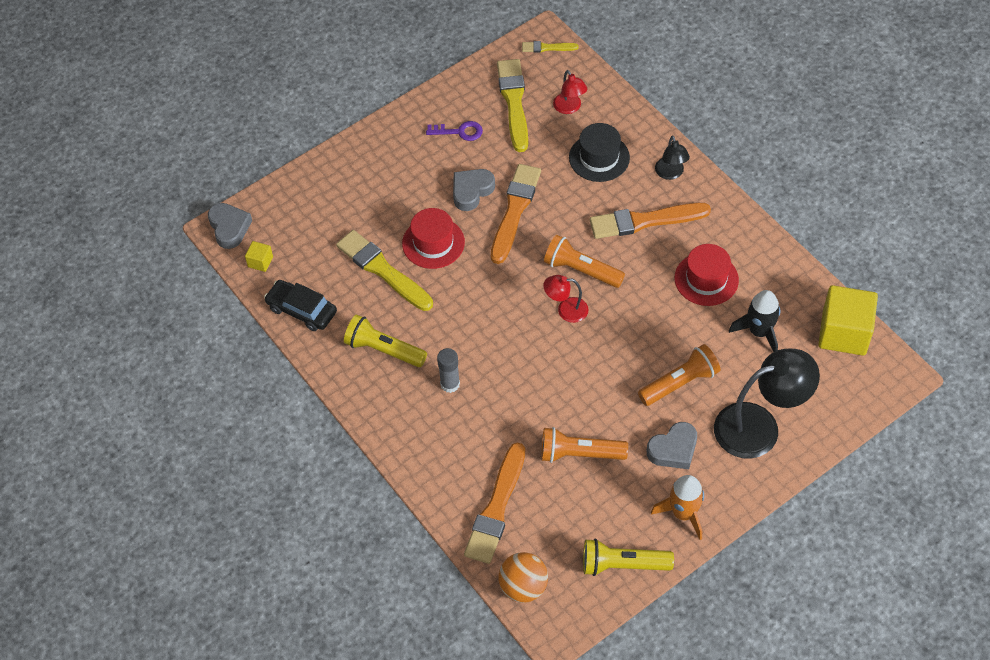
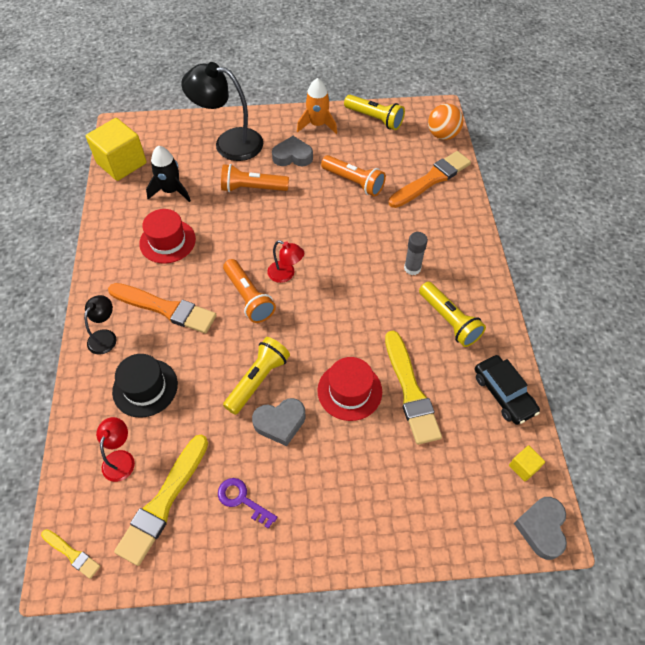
camera: 150 degrees left, 0 degrees up
orange brush [491,164,541,264] -> yellow flashlight [223,337,290,415]

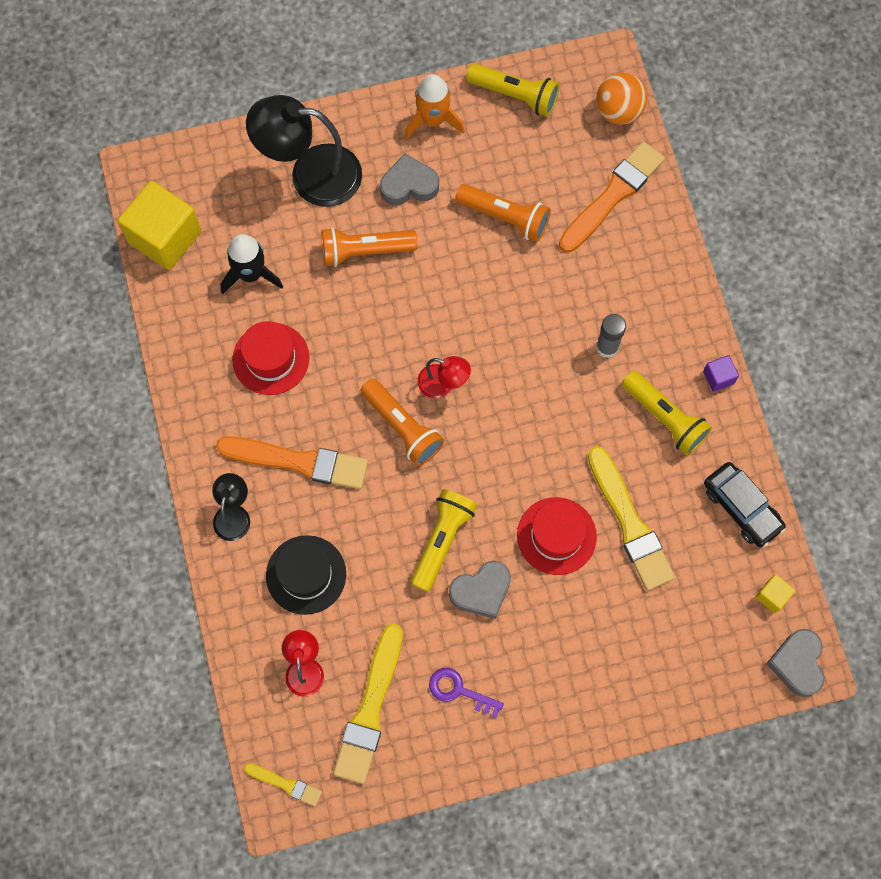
camera: 10 degrees left, 15 degrees up
none -> purple cube [703,355,739,392]

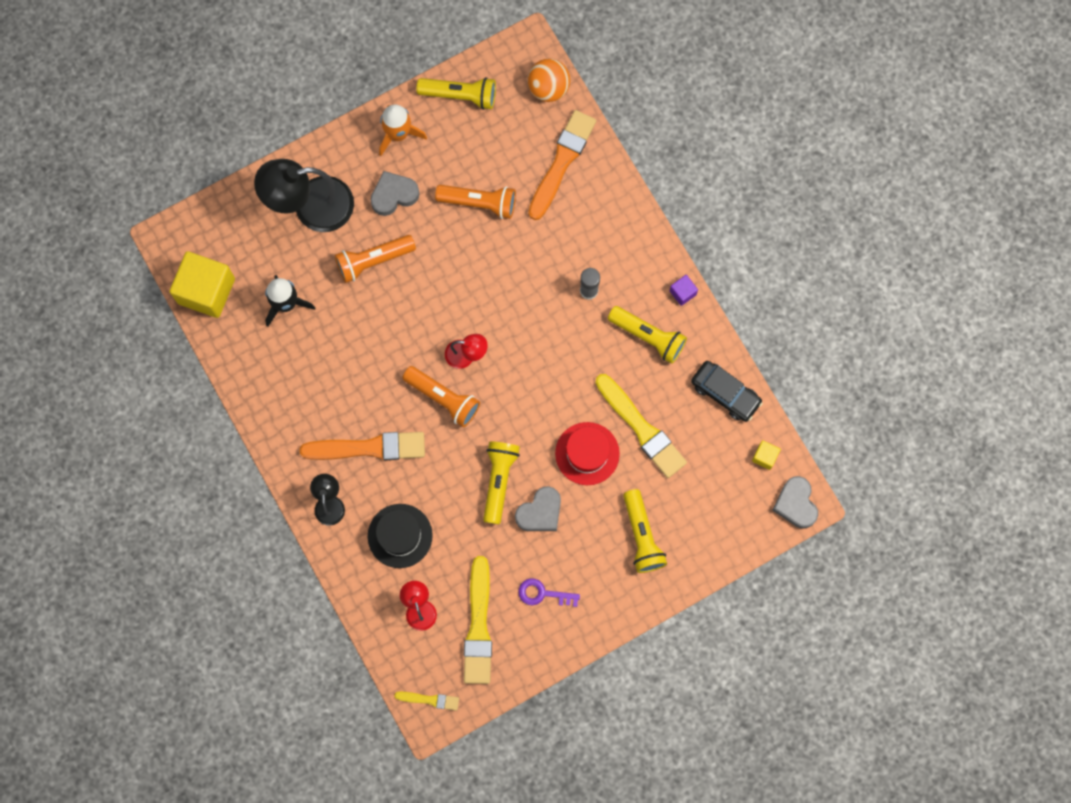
camera: 15 degrees left, 5 degrees up
red hat [232,321,309,395] -> none
none -> yellow flashlight [623,489,667,573]

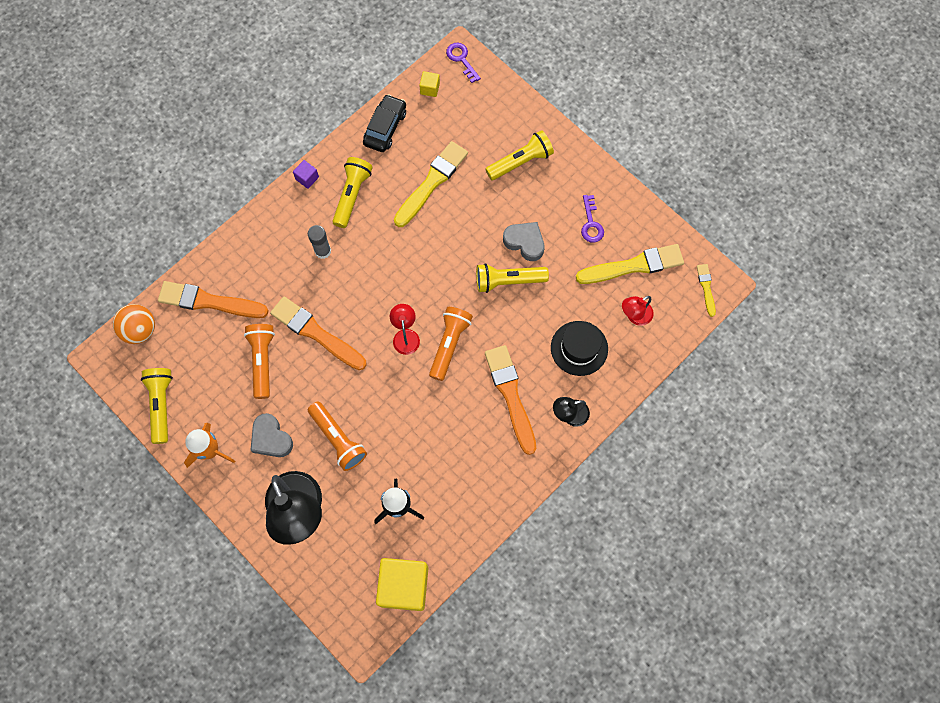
camera: 105 degrees left, 5 degrees down
red hat [555,422,620,485] -> none
grey heart [772,476,818,529] -> purple key [446,43,481,83]
none -> orange brush [270,296,366,370]

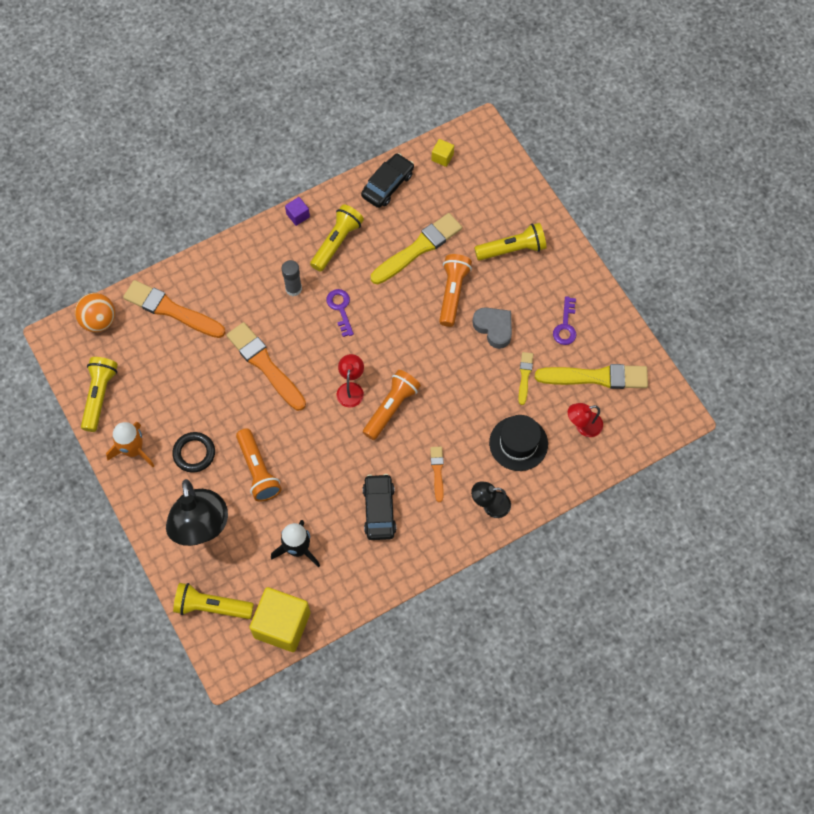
camera: 15 degrees right, 5 degrees down
orange flashlight [244,324,275,399] -> orange flashlight moved to [439,254,472,327]
grey heart [250,413,293,457] -> black ring [172,432,215,473]
purple key [446,43,481,83] -> purple key moved to [326,289,354,337]
yellow flashlight [476,263,549,293] -> yellow flashlight moved to [173,583,254,619]
orange brush [485,345,536,455] -> orange brush [430,447,444,502], size x0.50
yellow brush [697,264,716,317] -> yellow brush moved to [518,352,533,405]
none -> black car [363,474,396,540]

